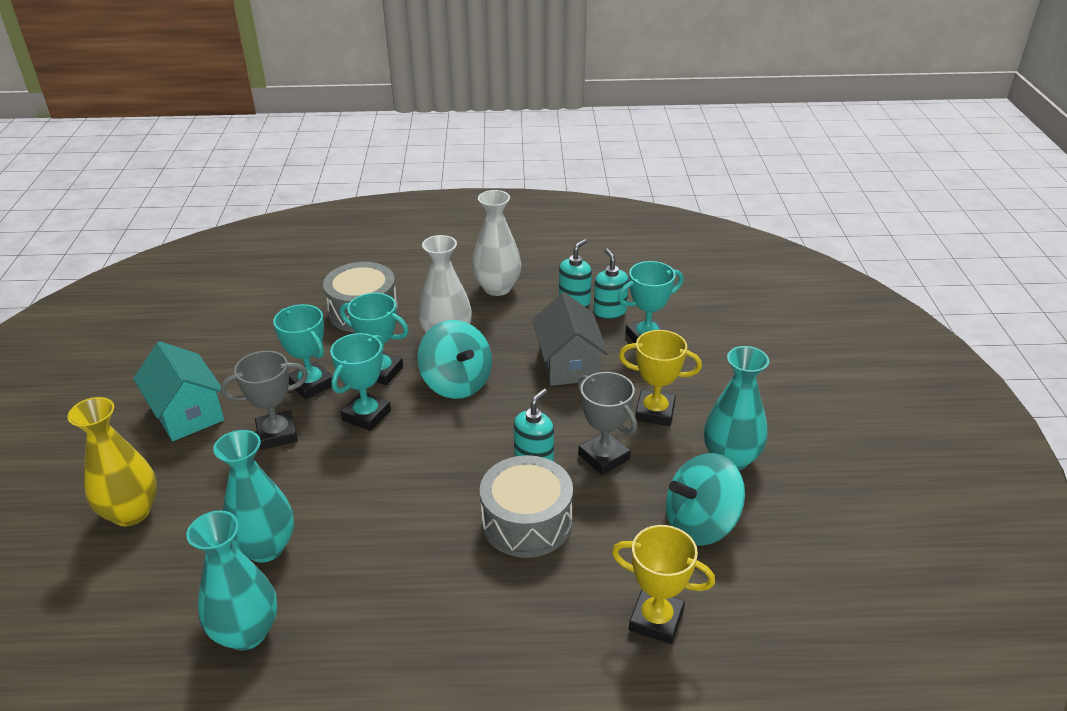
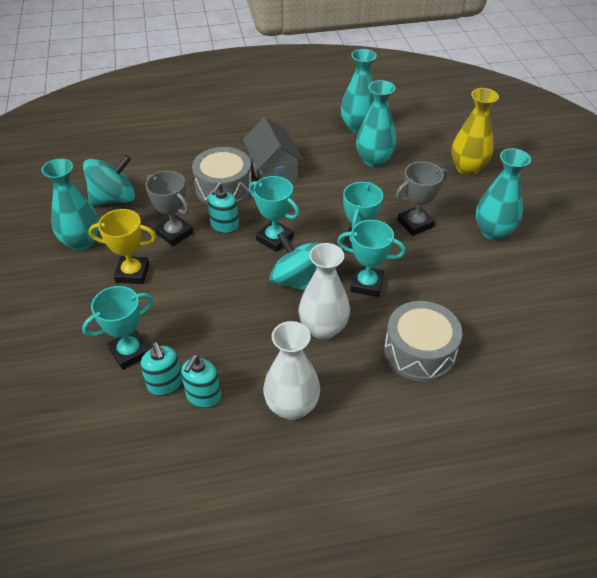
camera: 170 degrees right, 10 degrees up
turquoise house [133,341,224,441] -> turquoise vase [476,148,531,240]
turquoise trophy [273,304,333,399] -> turquoise trophy moved to [249,176,299,252]
grey house [532,292,608,386] -> grey house moved to [243,117,303,182]
yellow trophy [612,525,715,644] -> none

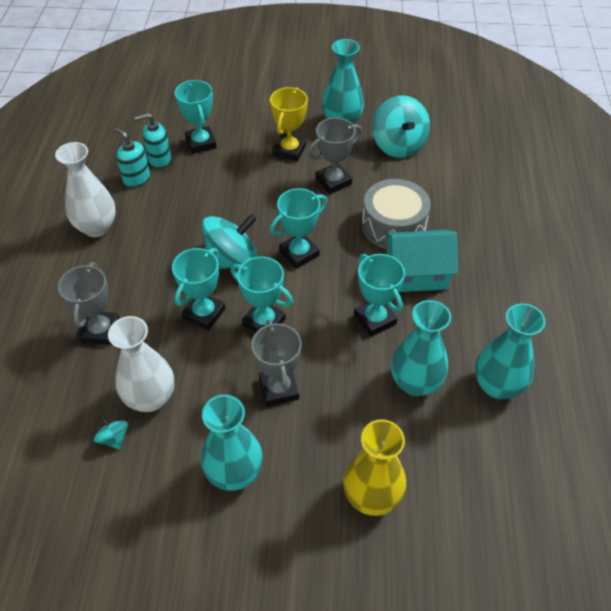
camera: 105 degrees right, 5 degrees up
turquoise soap dispenser [207,182,239,234] -> none
grey house [243,117,303,182] -> turquoise house [385,230,458,292]
white vase [299,243,350,340] -> white vase moved to [108,316,174,412]
grey drum [384,301,462,382] -> grey trophy [58,262,120,345]
none -> turquoise spinning top [94,414,128,449]
none -> turquoise trophy [354,254,405,337]

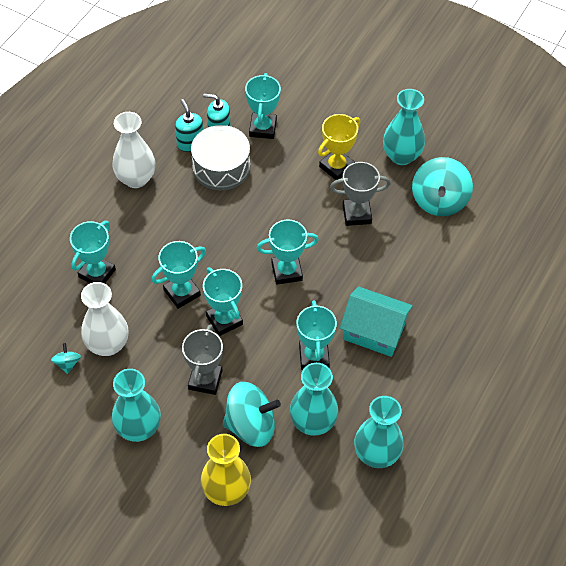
camera: 25 degrees right, 5 degrees up
grey trophy [58,262,120,345] -> turquoise trophy [70,221,116,284]
turquoise spinning top [202,214,258,269] -> turquoise spinning top moved to [223,382,281,447]
grey drum [362,179,431,249] -> grey drum moved to [191,125,250,190]

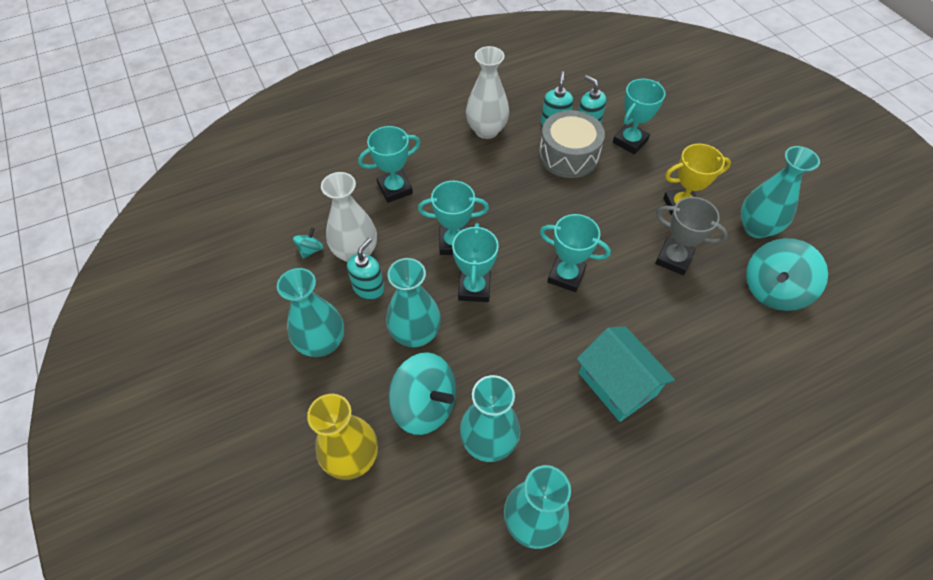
camera: 35 degrees right, 0 degrees up
grey trophy [182,324,223,395] -> turquoise vase [386,258,441,347]
turquoise trophy [296,300,337,369] -> none
none -> turquoise soap dispenser [347,238,385,300]

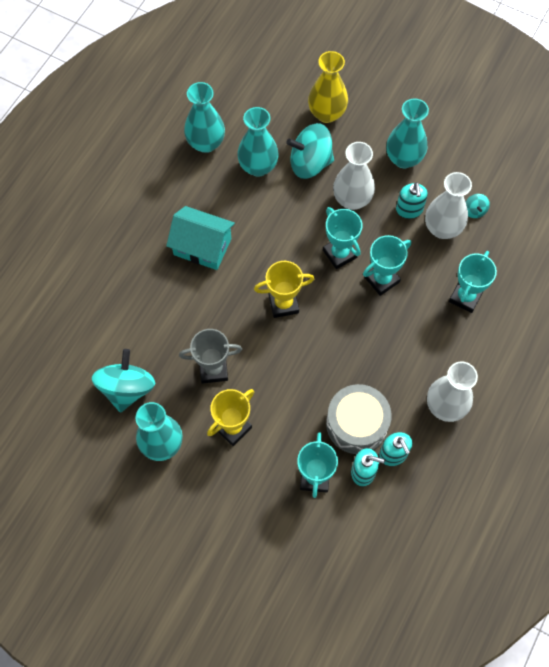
camera: 145 degrees right, 10 degrees up
turquoise vase [386,258,441,347] -> white vase [333,142,375,210]
turquoise trophy [540,214,611,292] -> yellow trophy [254,261,314,318]

